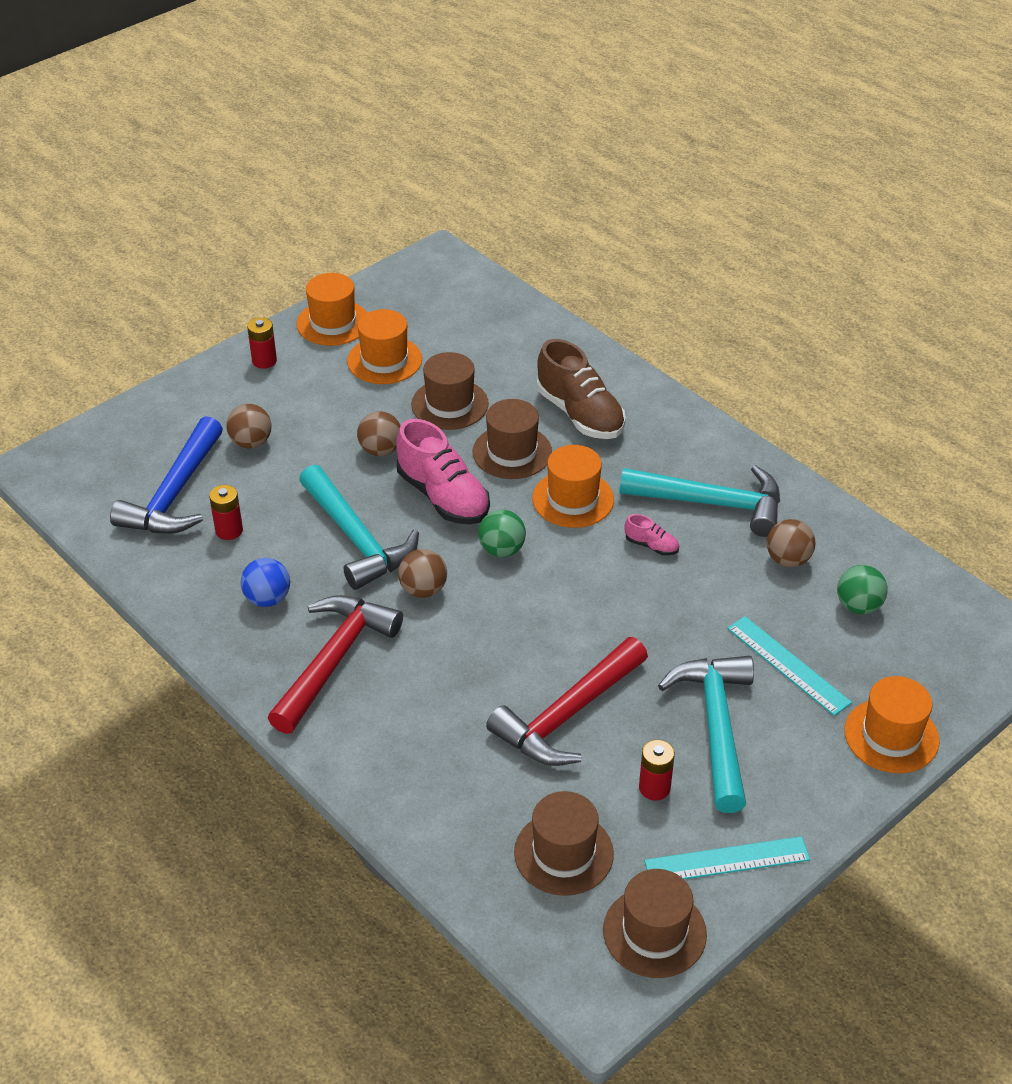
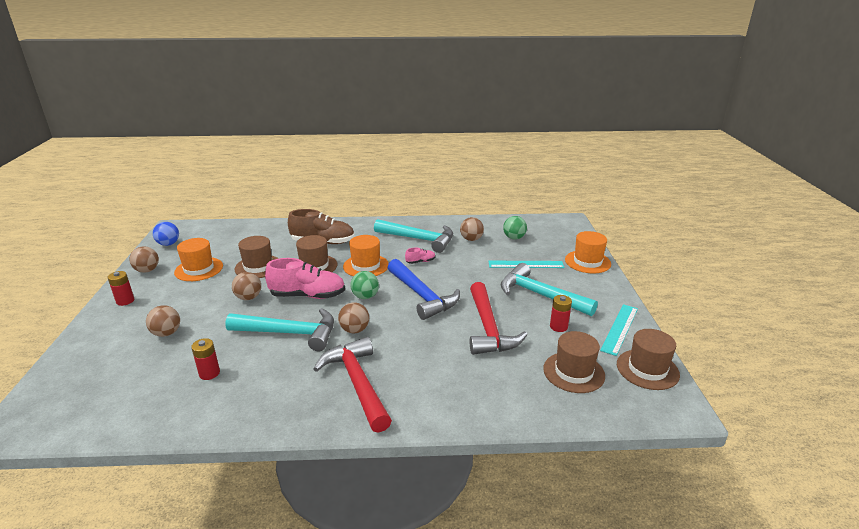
camera: 50 degrees left, 15 degrees down
blue hammer [110,416,223,534] -> blue hammer moved to [388,259,460,320]
blue ball [241,558,290,607] -> blue ball moved to [153,222,179,246]
orange hat [296,273,367,346] -> brown ball [129,246,159,273]
turquoise hammer [620,465,780,537] -> turquoise hammer turned 60 degrees clockwise [374,219,453,253]

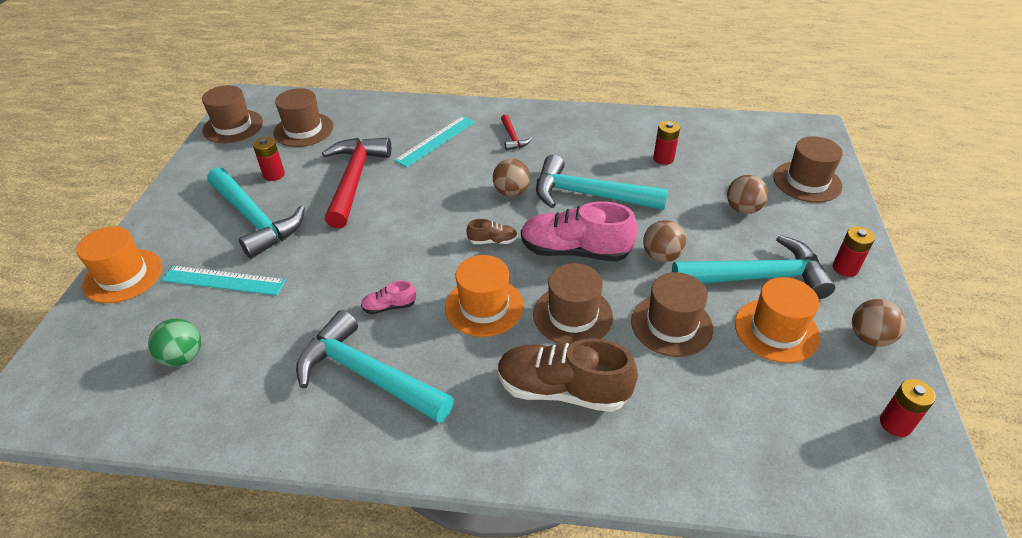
camera: 170 degrees left, 15 degrees up
blue ball [153,222,179,246] -> red battery [880,379,936,437]
red hammer [313,337,392,433] -> red hammer [501,114,532,151], size x0.45
green ball [351,271,379,299] -> brown shoe [466,219,518,244]
blue hammer [388,259,460,320] -> none
brown ball [460,217,484,241] -> none
turquoise ruler [600,304,638,356] -> turquoise ruler moved to [394,116,475,168]
none -> turquoise hammer [672,235,835,299]
none -> brown hat [773,136,843,203]

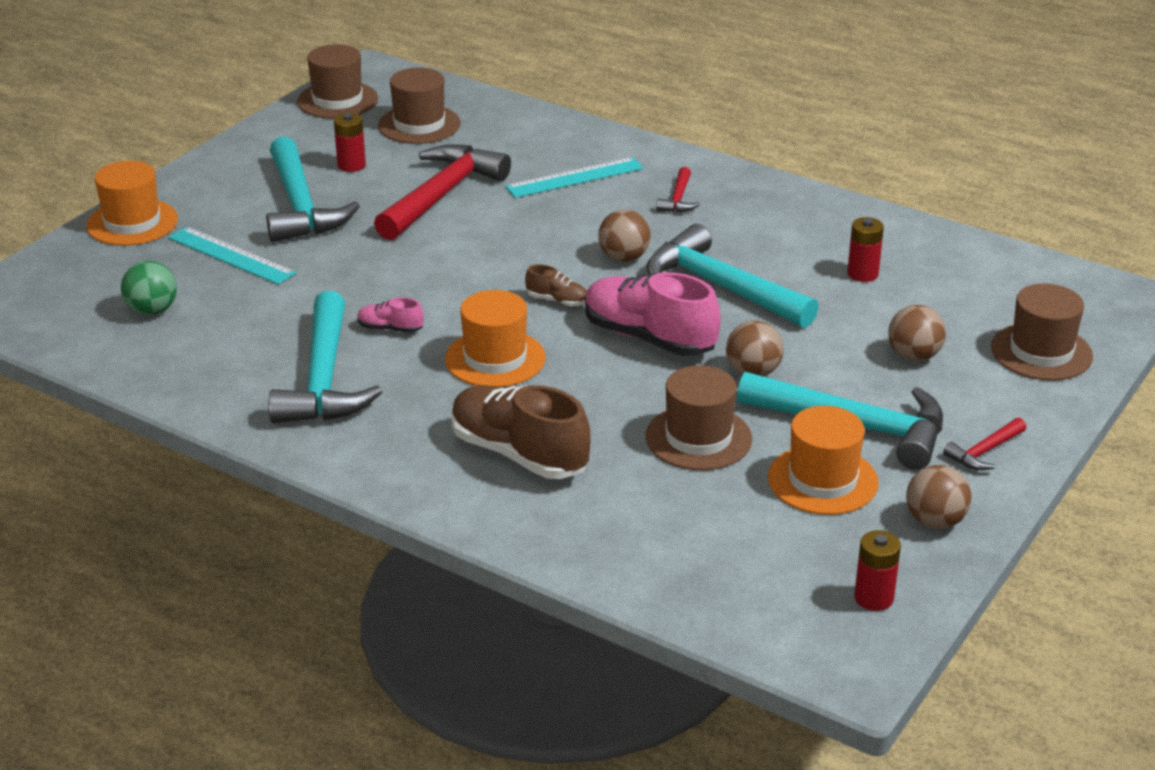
camera: 25 degrees right, 10 degrees down
turquoise hammer [296,310,454,423] -> turquoise hammer turned 150 degrees counterclockwise [269,291,383,423]
brown hat [533,263,613,344] -> none
red battery [833,226,875,277] -> red hammer [943,418,1026,470]

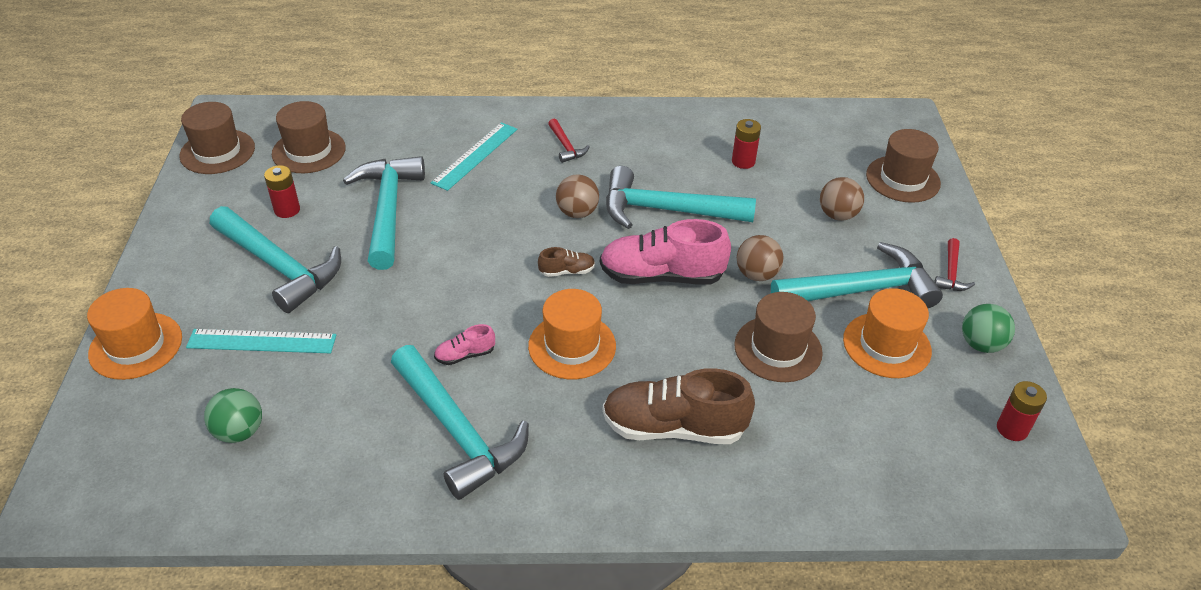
camera: 35 degrees left, 10 degrees up
red hammer [374,144,511,240] -> turquoise hammer [343,156,425,270]
brown ball [906,465,972,529] -> green ball [962,304,1015,353]

